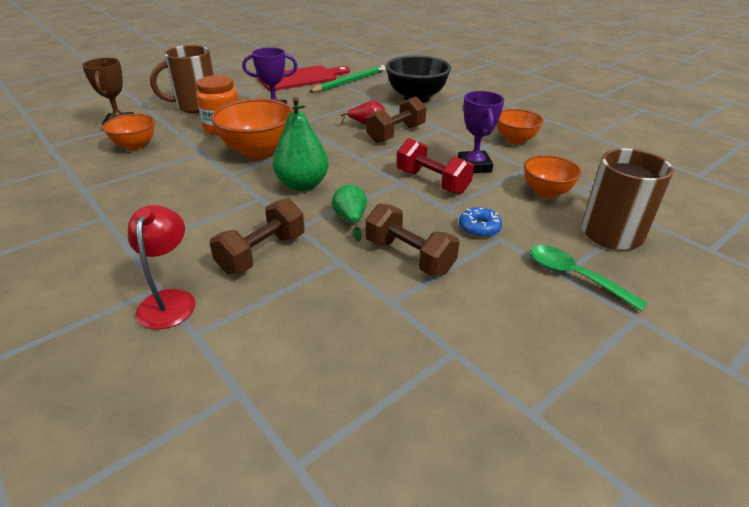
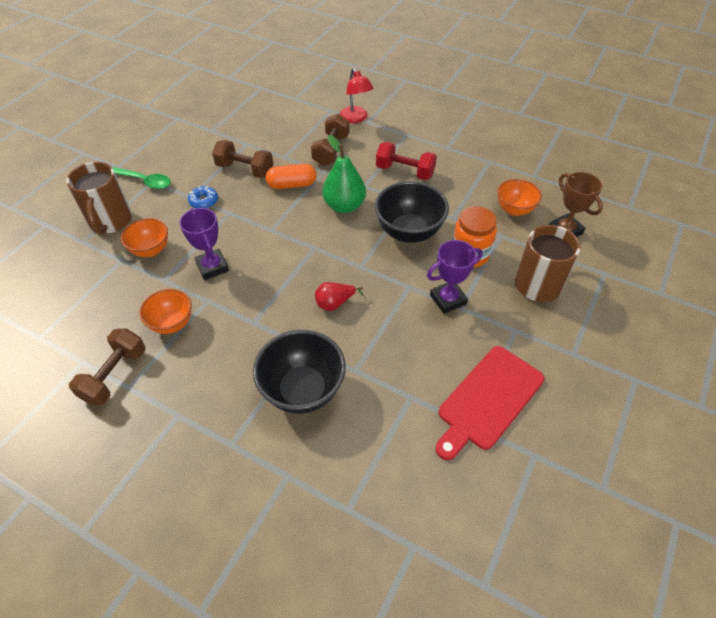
camera: 160 degrees right, 15 degrees up
orange bowl [211,98,293,159] -> black bowl [375,181,449,243]
green pencil [309,65,386,92] -> none
green pear [332,185,367,241] -> orange capsule [266,164,317,189]
brown dumbbell [366,96,427,143] -> brown dumbbell moved to [69,328,146,406]
red dumbbell [397,138,474,194] -> red dumbbell moved to [376,142,437,180]

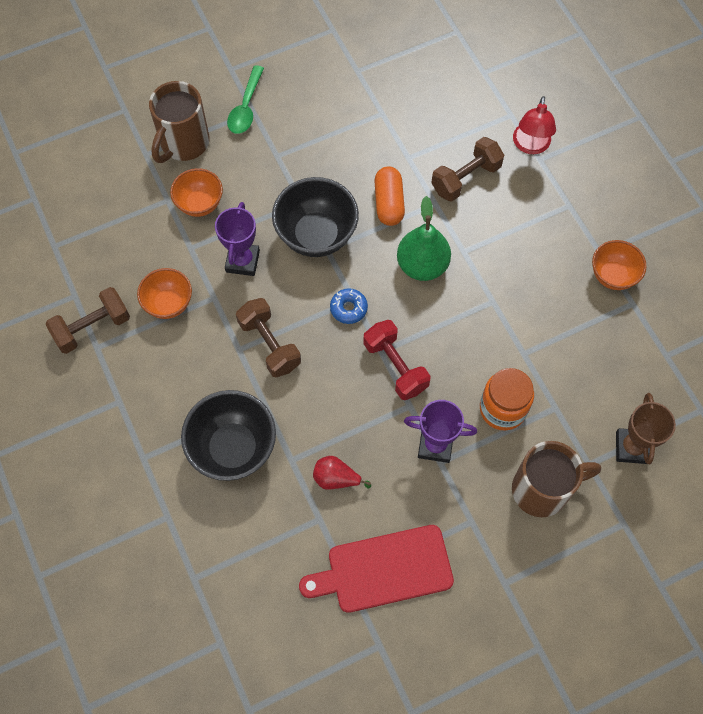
camera: 35 degrees right, 15 degrees up
green spoon [113,167,171,189] -> green spoon turned 45 degrees clockwise [227,65,264,134]
blue donut [188,186,218,209] -> blue donut moved to [330,288,368,324]
brown dumbbell [212,140,273,178] -> brown dumbbell moved to [236,298,301,377]
orange capsule [266,164,317,189] -> orange capsule turned 60 degrees clockwise [374,166,405,226]
red pear [315,282,363,311] -> red pear moved to [313,456,371,490]
black bowl [375,181,449,243] -> black bowl moved to [272,177,359,257]
red dumbbell [376,142,437,180] -> red dumbbell moved to [363,320,431,400]
orange bowl [497,179,542,216] -> orange bowl moved to [592,240,646,290]

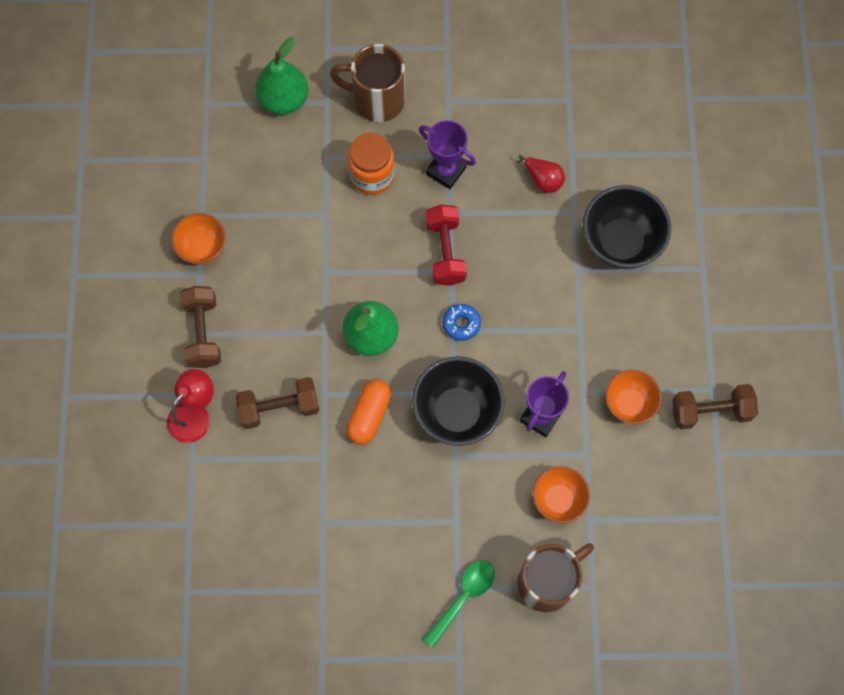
camera: 155 degrees left, 5 degrees up
brown dumbbell [236,298,301,377] -> brown dumbbell moved to [180,286,221,368]
red cutting board [299,525,454,613] -> none
brown trophy [616,393,676,464] -> green pear [255,37,309,115]

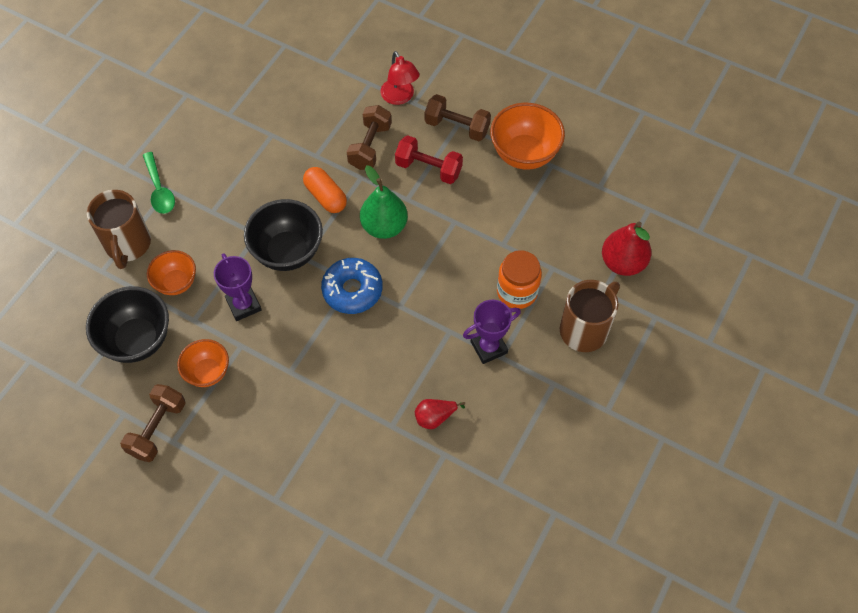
camera: 120 degrees right, 10 degrees down
orange bowl [171,213,226,265] -> orange bowl [490,103,565,170], size x1.61
green pear [255,37,309,115] -> red pear [602,222,651,276]
red dumbbell [426,204,467,286] -> red dumbbell moved to [395,135,463,184]
blue donut [442,304,481,341] -> blue donut [321,258,383,314], size x1.79
black bowl [583,185,672,269] -> black bowl moved to [86,286,169,363]

